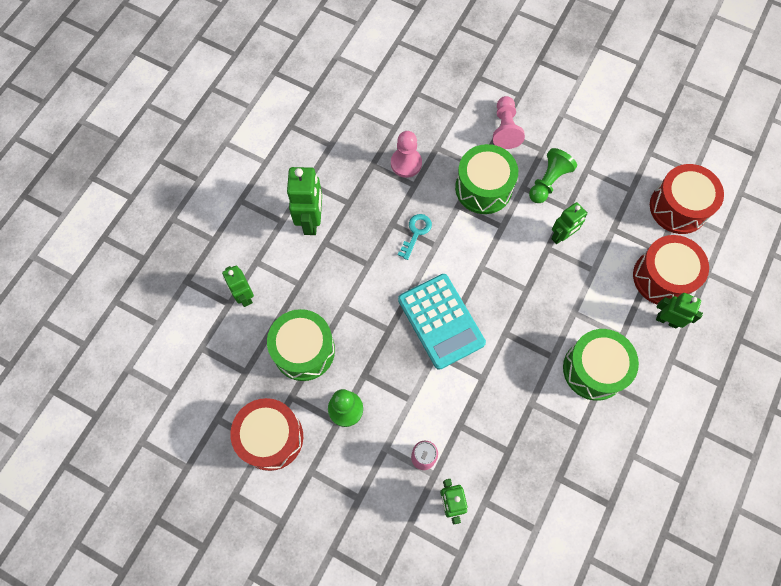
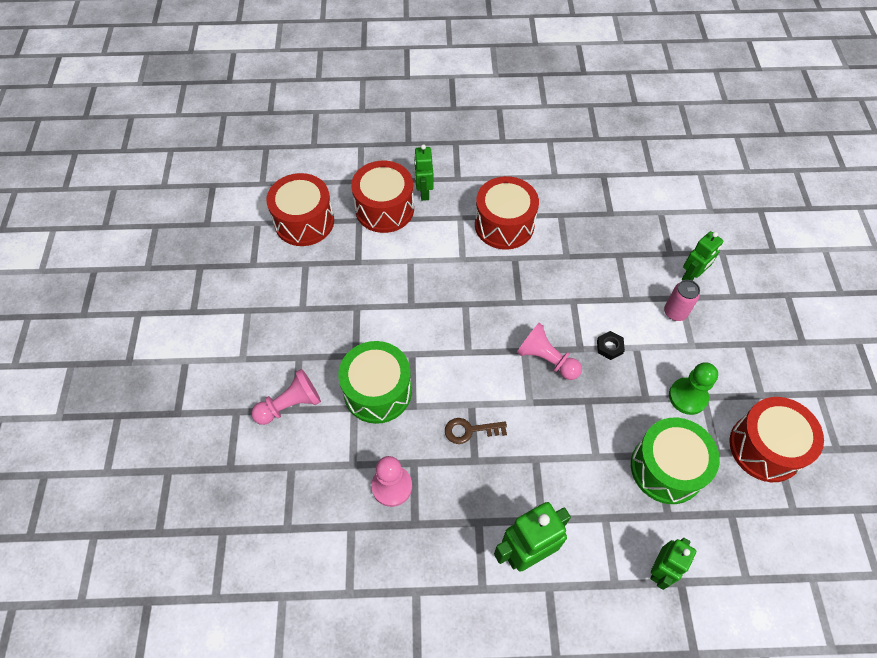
camera: 120 degrees left, 10 degrees down
turquoise key [398,214,432,260] -> brown key [445,418,507,444]
turquoise calculator [398,274,486,370] -> pink pawn [517,323,582,380]
green pawn [529,148,577,203] -> none
green robot [552,202,588,244] -> none
green drum [563,329,639,401] -> red drum [475,176,539,250]
none -> black nut [597,331,625,360]

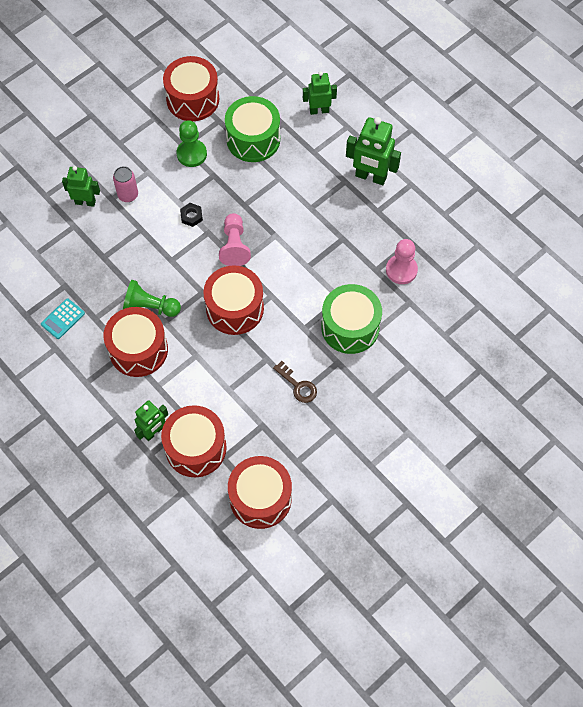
camera: 130 degrees left, 5 degrees up
pink pawn [252,369,321,425] -> none
brown key [445,418,507,444] -> brown key moved to [273,361,317,403]
none -> turquoise calculator [41,298,85,339]
none -> green pawn [123,280,181,317]
none -> red drum [203,265,264,335]

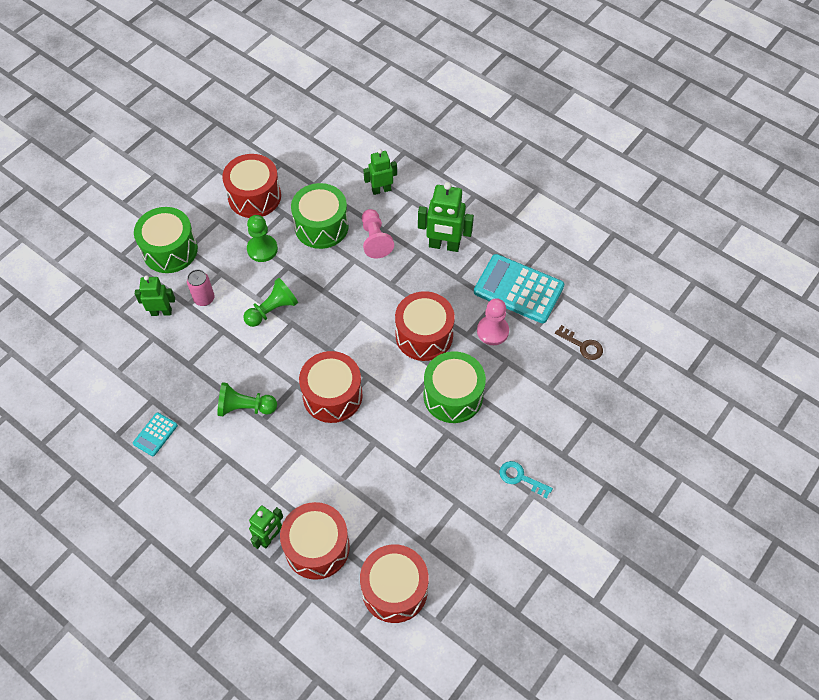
camera: 10 degrees left, 5 degrees down
red drum [104,307,168,377] -> red drum moved to [395,291,455,361]
black nut [180,203,203,227] -> green pawn [243,278,298,327]
pink pawn [219,213,251,266] -> pink pawn moved to [362,209,394,258]
brown key [273,361,317,403] -> brown key moved to [555,325,603,360]
none -> green drum [134,207,198,273]
none -> turquoise calculator [474,254,564,323]
none -> turquoise key [499,461,553,499]

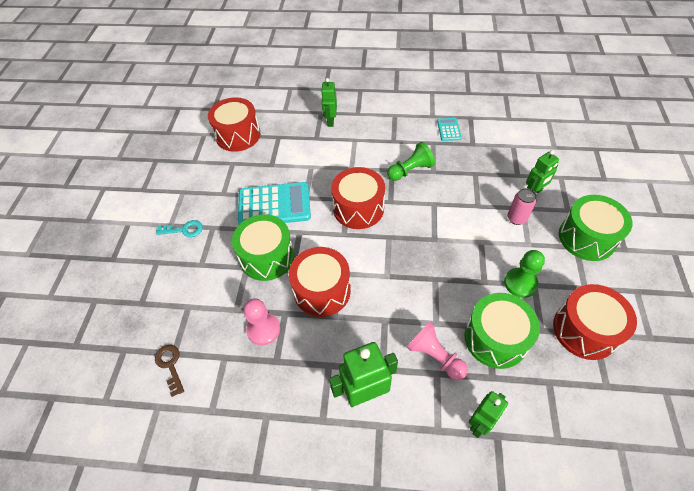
camera: 150 degrees right, 5 degrees down
green pawn [243,278,298,327] -> none
red drum [280,502,350,580] -> none
turquoise calculator [474,254,564,323] -> turquoise calculator moved to [238,182,311,225]
brown key [555,325,603,360] -> brown key turned 60 degrees clockwise [155,345,184,397]

